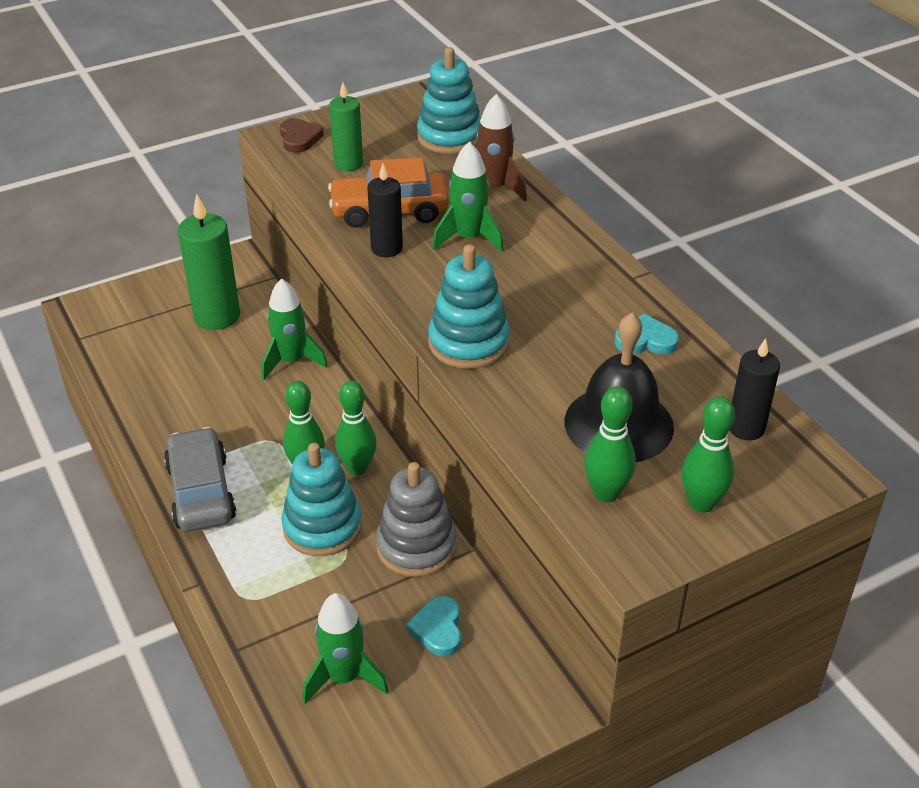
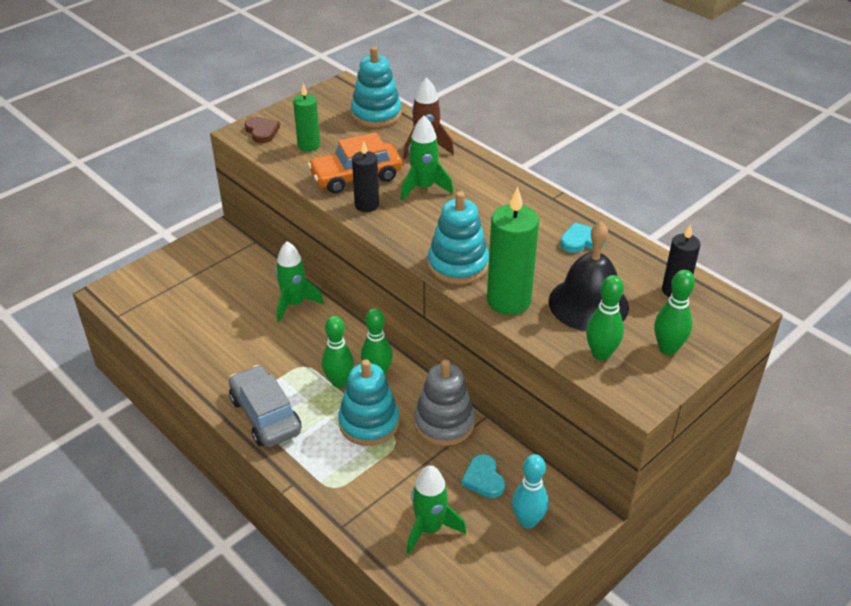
camera: 15 degrees left, 0 degrees up
green candle [178,194,240,330] -> green candle moved to [487,187,539,315]
none -> turquoise bowling pin [512,454,549,529]

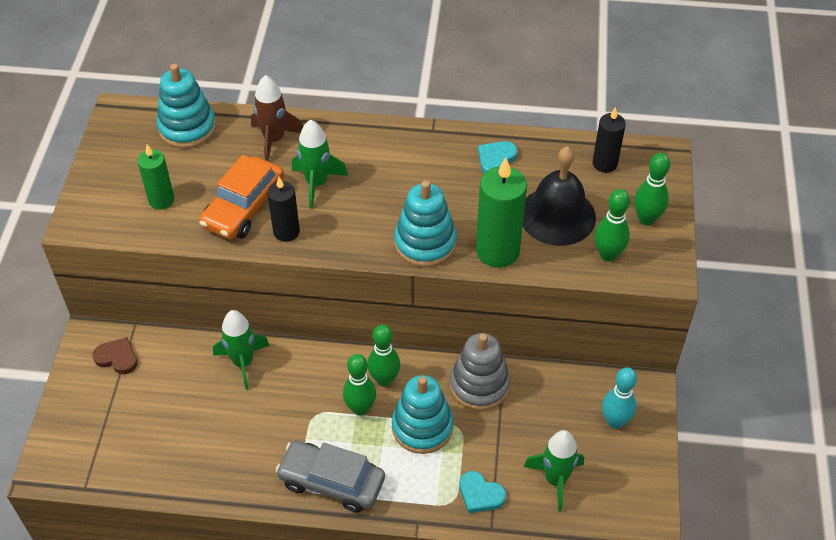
camera: 40 degrees left, 10 degrees up
brown heart [245,117,280,143] -> brown heart moved to [93,337,137,374]
turquoise heart [461,454,505,498] -> turquoise heart moved to [459,471,506,513]

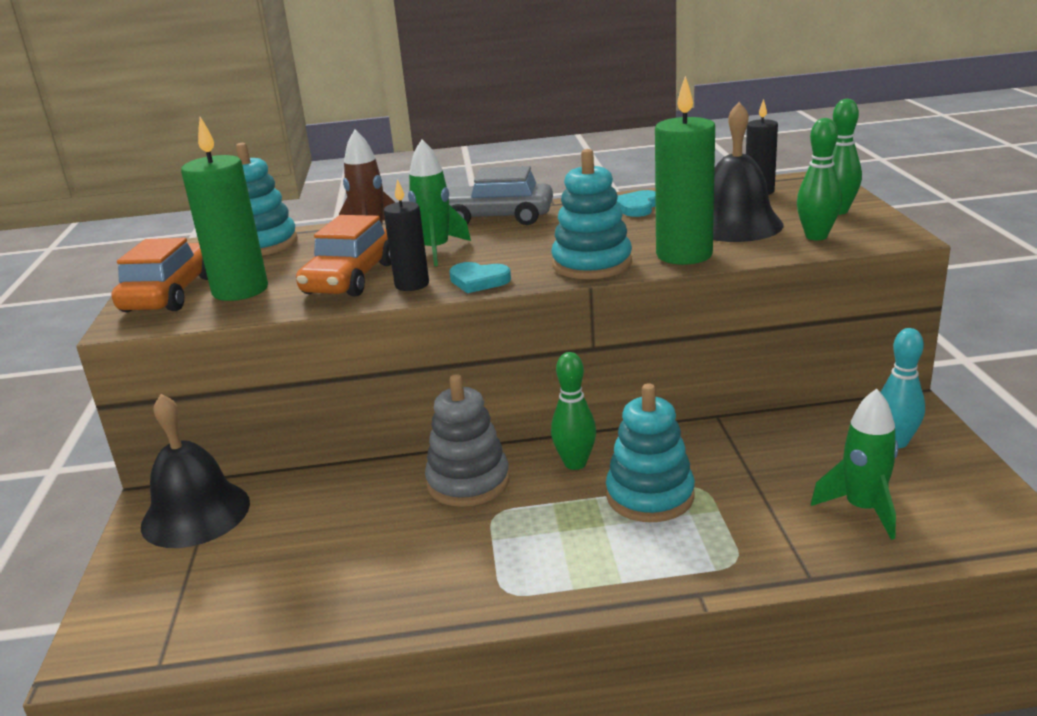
camera: 10 degrees left, 25 degrees down
brown heart [93,337,137,374] -> black bell [141,394,250,548]
green candle [137,145,174,210] -> green candle [181,117,268,301], size x1.64
green rocket [213,310,270,390] -> none
grey car [275,441,385,513] -> grey car moved to [447,166,553,225]
green bowling pin [343,354,376,416] -> none
grey stacking toy [450,333,510,411] -> grey stacking toy moved to [425,374,510,507]
turquoise heart [459,471,506,513] -> turquoise heart moved to [449,262,511,293]
none -> orange car [112,238,208,312]

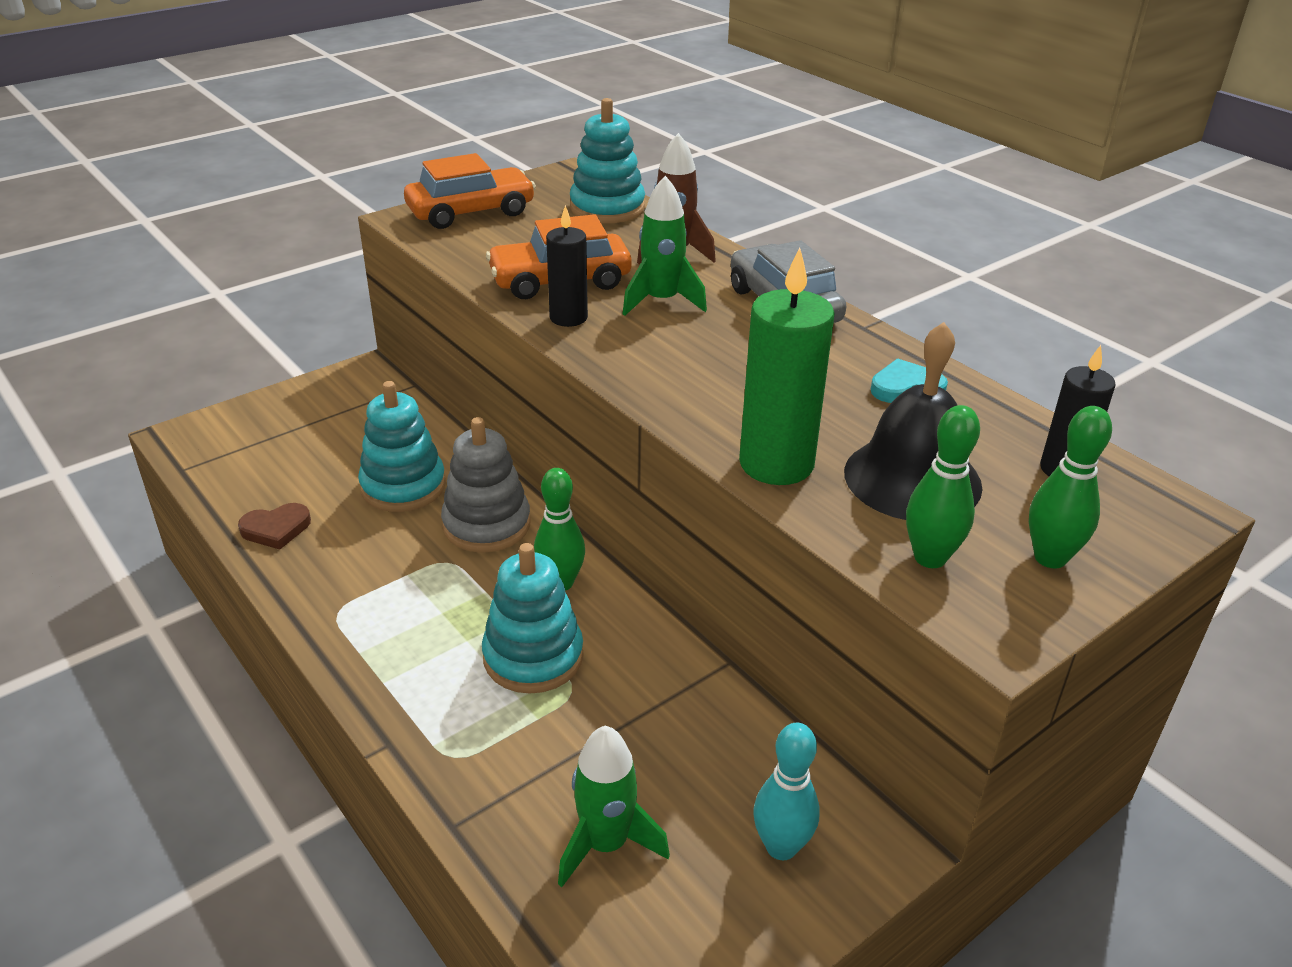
camera: 55 degrees right, 10 degrees up
black bell [141,394,250,548] -> none
green candle [181,117,268,301] -> none
turquoise heart [449,262,511,293] -> none
turquoise stacking toy [551,149,632,279] -> turquoise stacking toy moved to [358,381,446,512]
none -> brown heart [238,503,311,549]

